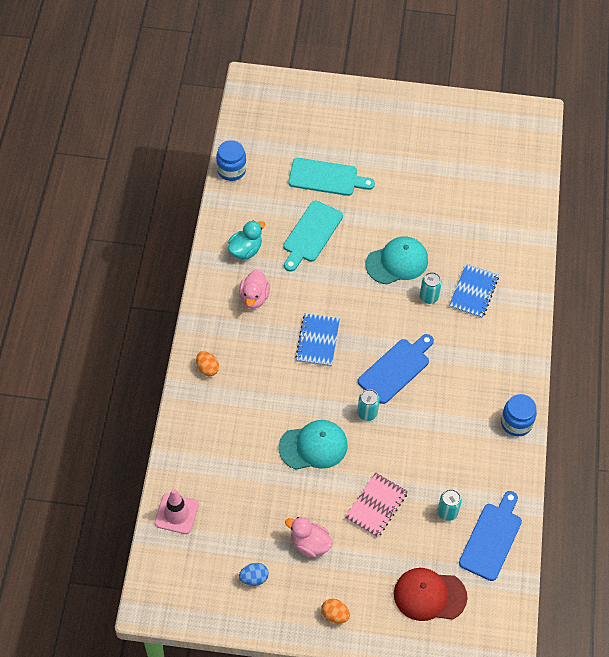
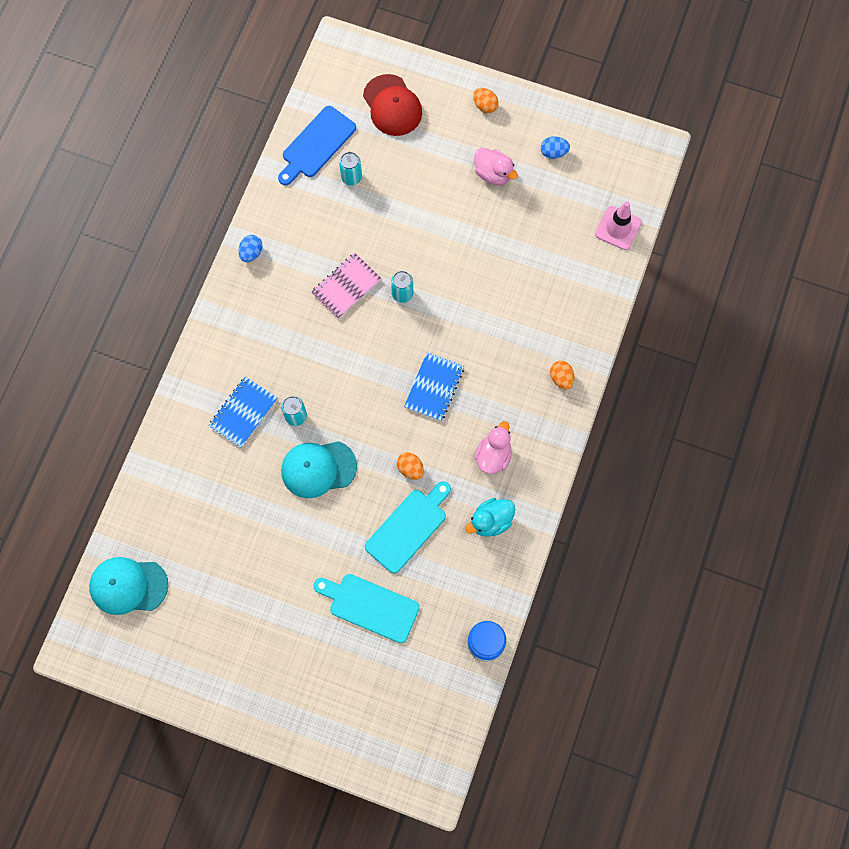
camera: 165 degrees left, 15 degrees up
turquoise cap [278,420,348,469] -> turquoise cap moved to [89,557,168,615]
pink notebook [345,472,408,538] -> pink notebook moved to [311,253,382,319]
blue cutting board [358,334,434,404] -> none
red cap [394,568,467,621] -> red cap turned 45 degrees clockwise [363,74,422,136]
blue jar [501,394,537,436] -> blue egg [239,235,262,262]
none -> orange egg [397,452,424,480]

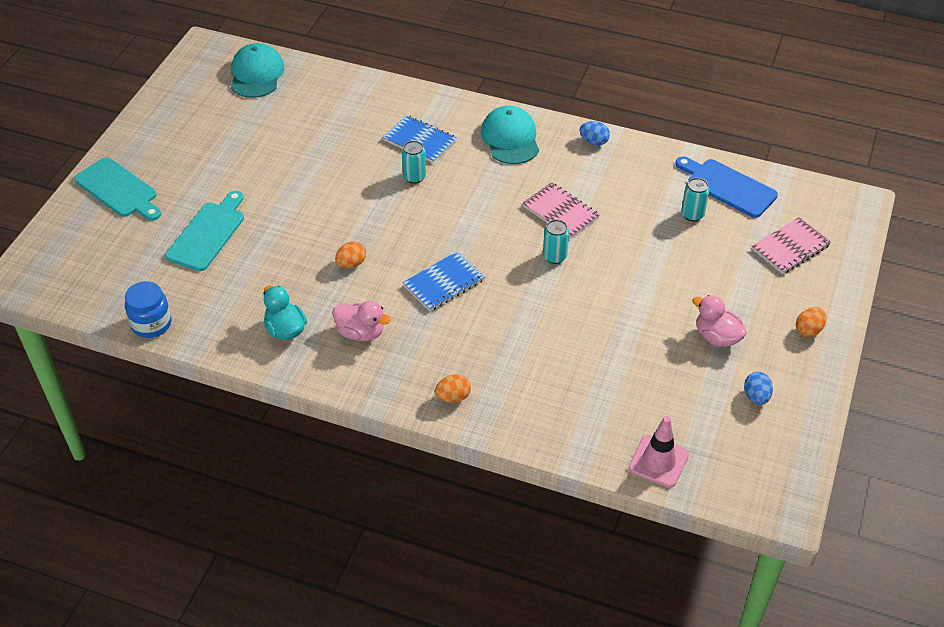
camera: 90 degrees right, 25 degrees down
turquoise cap [281,441,357,498] -> turquoise cap moved to [481,106,539,164]
red cap [363,74,422,136] -> pink notebook [752,217,831,274]
turquoise cutting board [365,481,451,574] -> turquoise cutting board moved to [74,157,161,221]
blue notebook [404,352,464,421] -> blue notebook turned 60 degrees counterclockwise [403,251,485,311]
pink duck [474,148,518,185] -> pink duck turned 90 degrees clockwise [692,295,747,347]

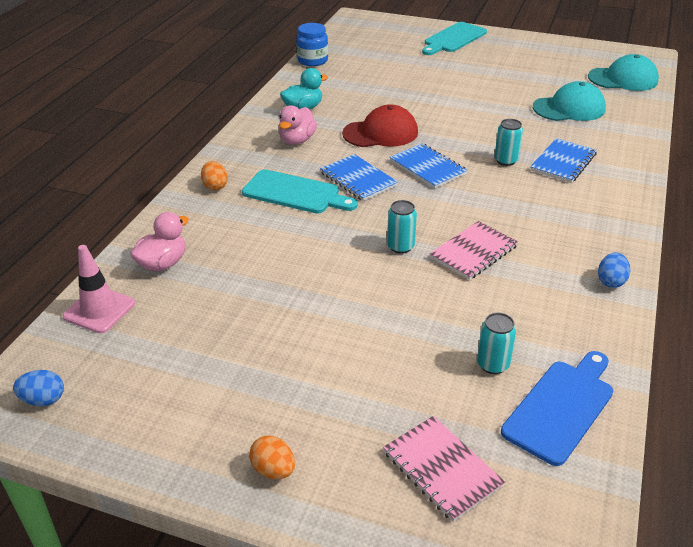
camera: 90 degrees right, 10 degrees down
turquoise cutting board [165,191,244,271] -> turquoise cutting board moved to [242,169,358,213]
orange egg [335,241,366,268] -> red cap [342,104,418,147]
turquoise cap [481,106,539,164] -> turquoise cap moved to [533,81,606,121]
pink duck [692,295,747,347] -> pink duck moved to [130,212,189,271]
blue egg [744,372,773,405] -> blue egg moved to [13,370,64,406]
none -> blue notebook [390,143,468,189]

